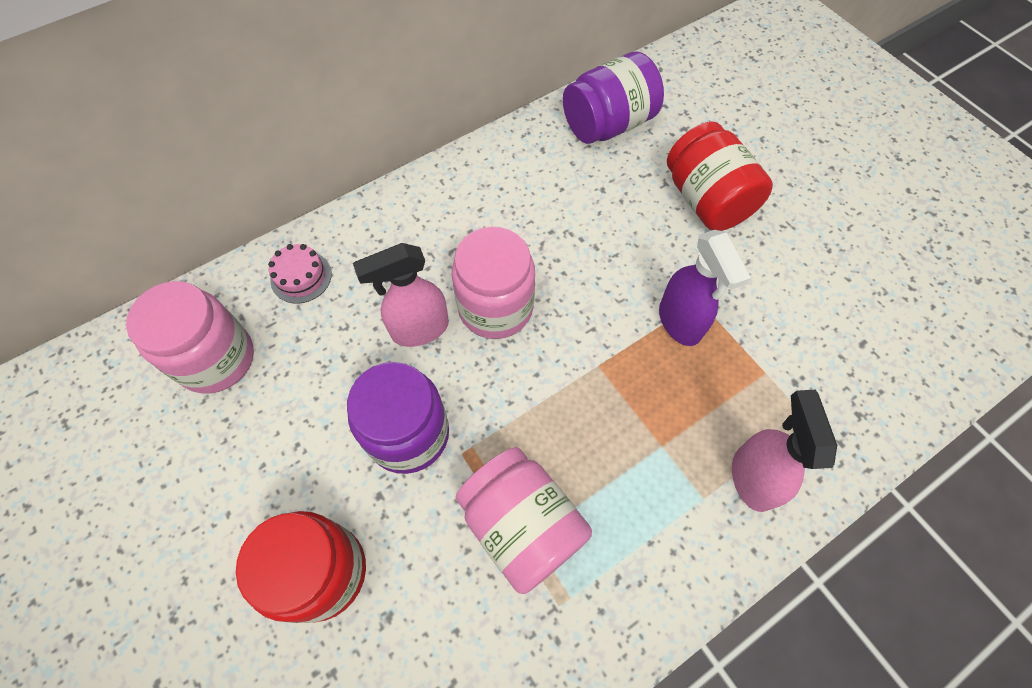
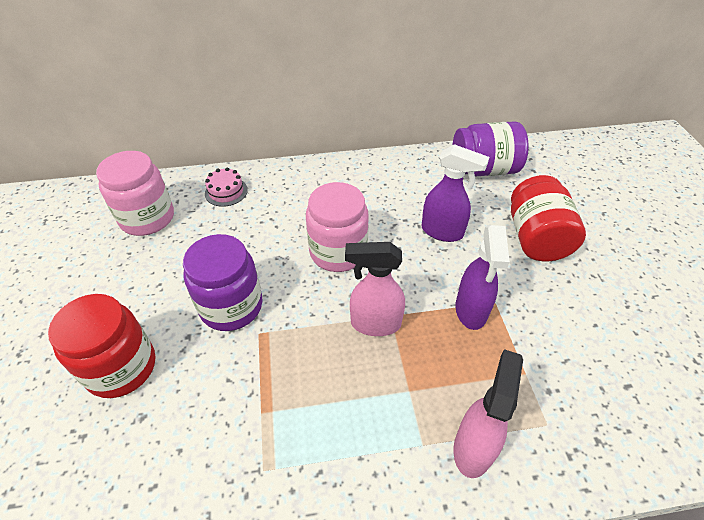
camera: 25 degrees right, 15 degrees down
pink spray bottle [353,243,449,347] -> pink spray bottle moved to [345,242,405,336]
pink jar [456,447,592,594] -> none
none -> purple spray bottle [421,144,490,242]

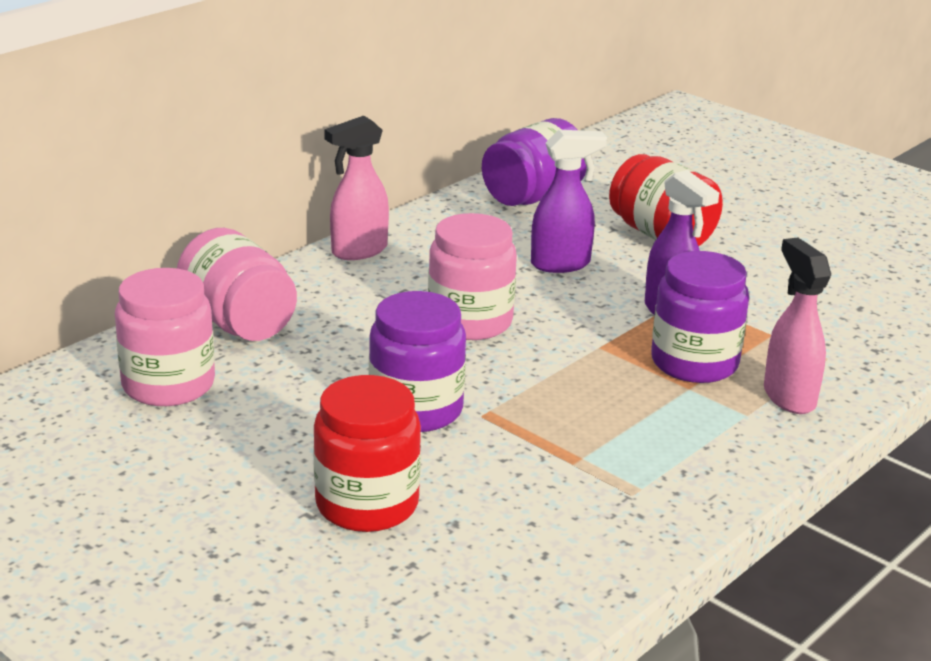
camera: 40 degrees left, 20 degrees down
pink cake [205,167,248,207] -> pink jar [177,228,297,341]
pink spray bottle [345,242,405,336] -> pink spray bottle moved to [324,116,389,260]
none -> purple jar [651,251,749,383]

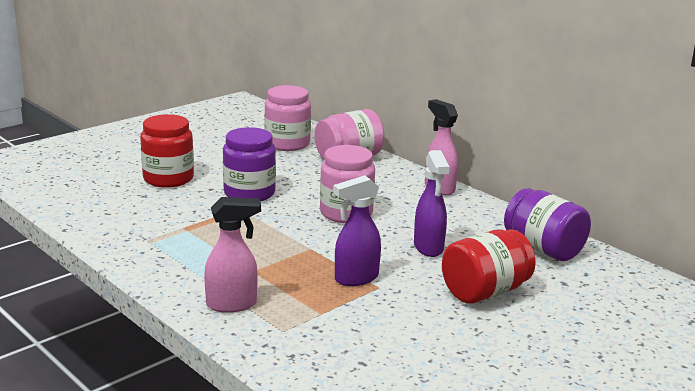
camera: 95 degrees right, 5 degrees down
purple jar [651,251,749,383] -> none

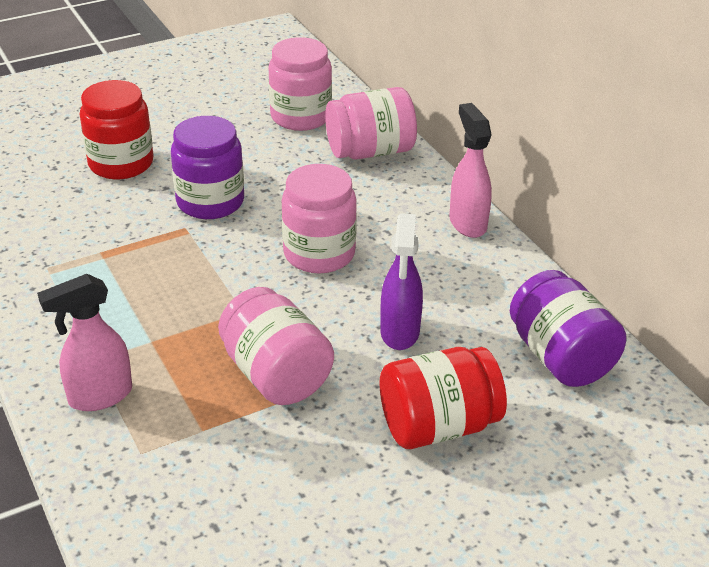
camera: 15 degrees right, 15 degrees up
pink spray bottle [204,197,261,313] -> pink spray bottle turned 150 degrees clockwise [37,274,132,411]
purple spray bottle [333,175,381,286] -> pink jar [218,287,334,405]

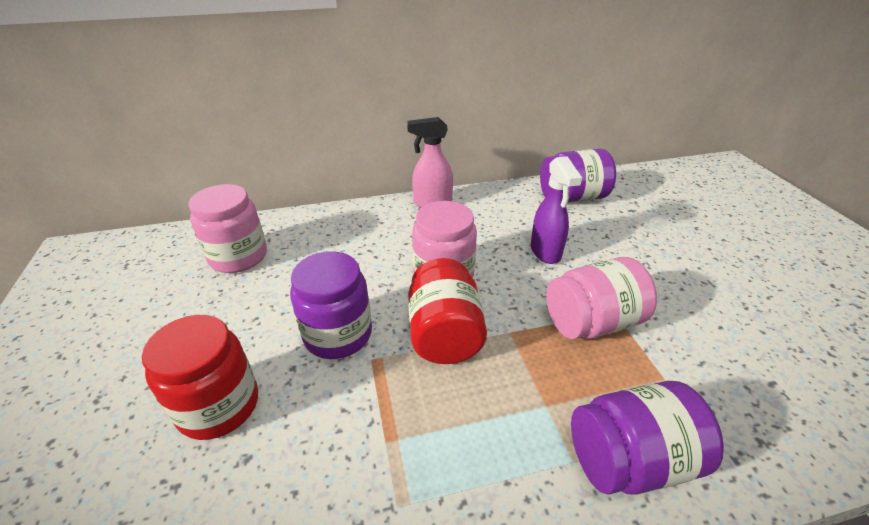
camera: 75 degrees left, 0 degrees up
pink spray bottle [37,274,132,411] -> purple jar [571,381,724,495]
pink jar [325,87,417,160] -> none
purple spray bottle [380,213,423,350] -> purple spray bottle turned 60 degrees clockwise [531,156,582,264]
red jar [380,347,507,449] -> red jar moved to [408,258,487,364]

